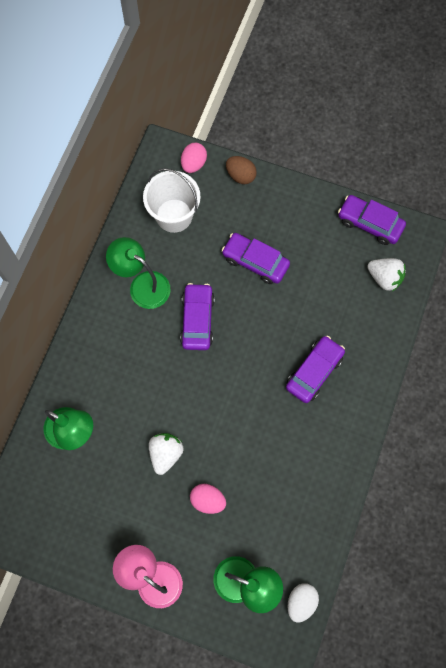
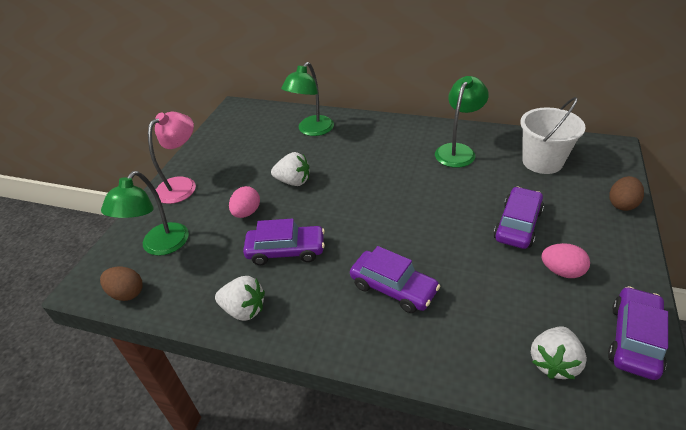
camera: 90 degrees right, 30 degrees down
purple car [180,283,215,350] -> purple car moved to [243,219,325,265]
pink egg [181,143,207,173] -> pink egg moved to [541,243,590,278]
white egg [288,583,319,623] -> brown egg [100,266,143,301]
none -> white strawberry [215,276,265,321]

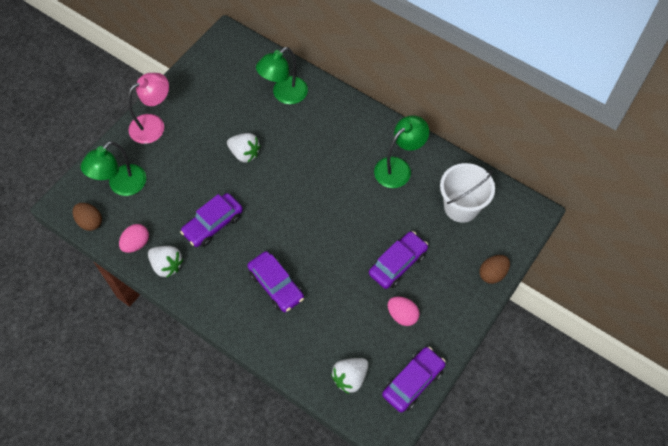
camera: 15 degrees right, 20 degrees up
pink egg [229,186,260,218] -> pink egg moved to [119,224,149,253]
purple car [243,219,325,265] -> purple car turned 120 degrees clockwise [180,193,243,247]

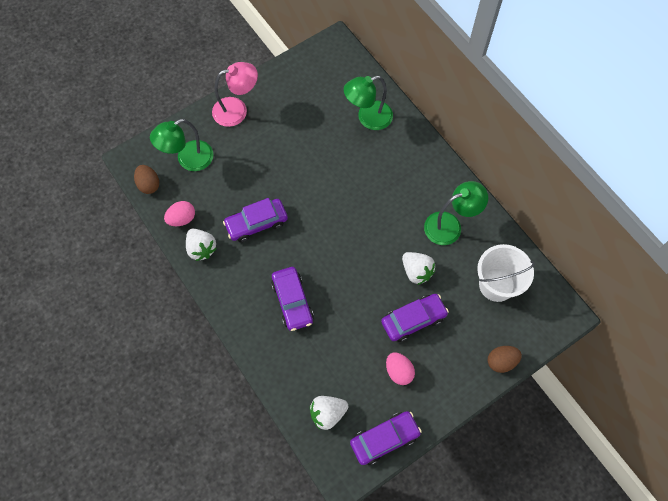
camera: 20 degrees right, 5 degrees up
white strawberry [227,133,261,163] -> white strawberry moved to [402,252,435,285]

